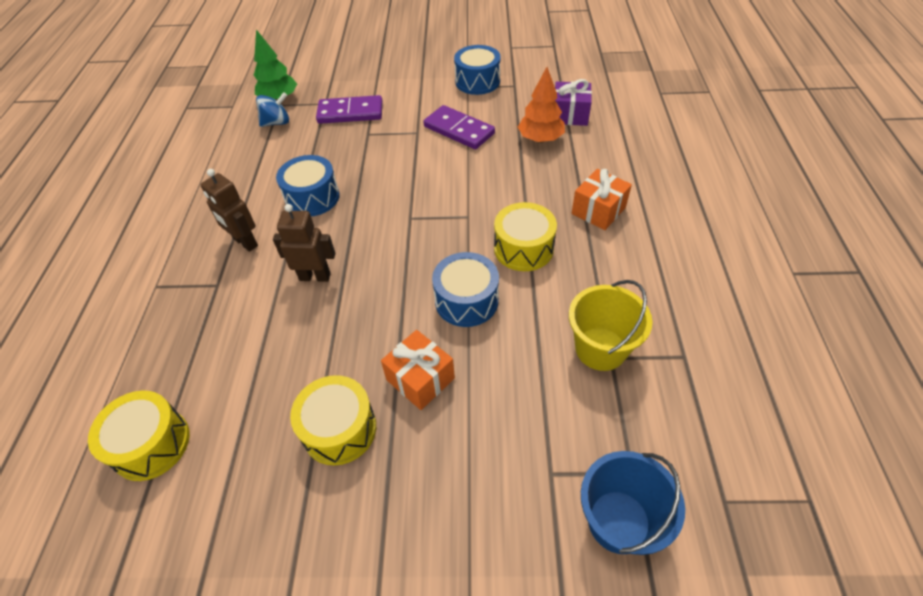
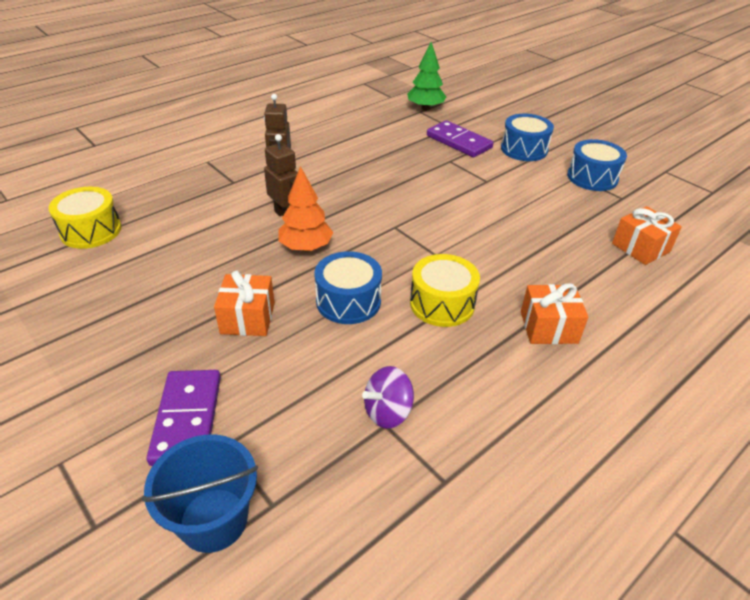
camera: 45 degrees right, 10 degrees down
blue spinning top [256,92,289,127] -> none
blue drum [276,155,340,217] -> blue drum moved to [501,114,554,161]
yellow drum [290,375,376,465] -> none
purple domino [423,105,495,149] -> purple domino moved to [147,370,221,466]
orange tree [518,67,565,143] -> orange tree moved to [278,166,333,251]
purple gift [555,79,592,126] -> orange gift [612,206,682,265]
yellow bucket [569,280,652,371] -> purple spinning top [362,366,414,428]

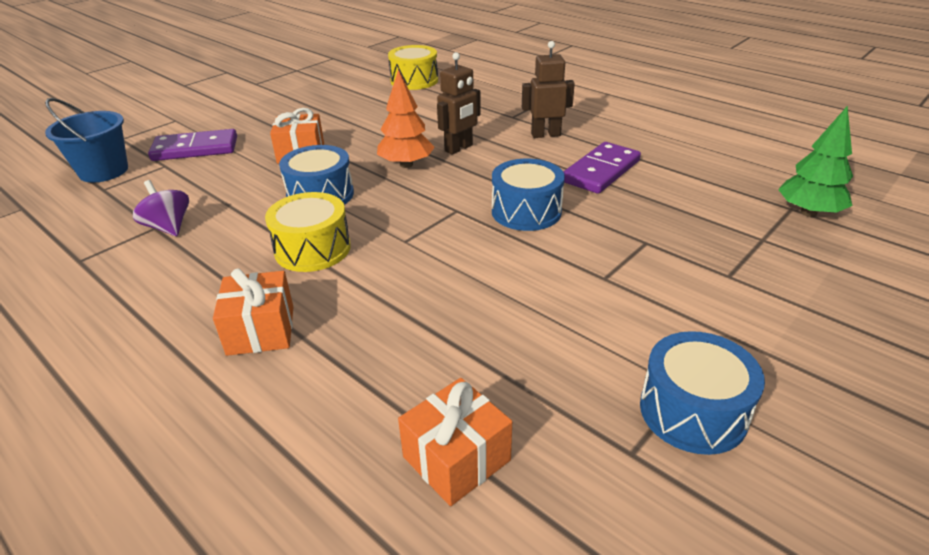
camera: 85 degrees right, 5 degrees down
purple domino [427,120,493,158] -> purple domino moved to [563,142,641,194]
blue drum [501,114,554,161] -> blue drum moved to [492,159,565,231]

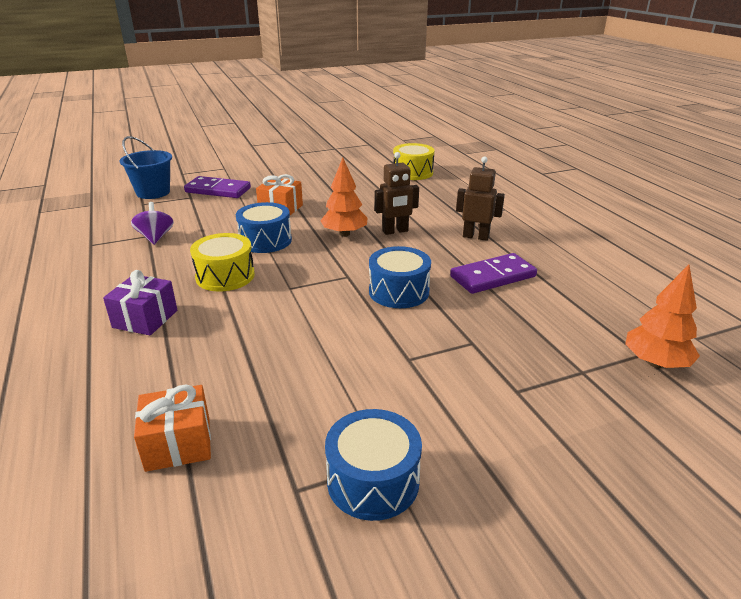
camera: 25 degrees right, 5 degrees down
orange gift [213,268,293,356] -> purple gift [103,270,177,336]
green tree [778,105,853,217] -> orange tree [625,265,700,368]

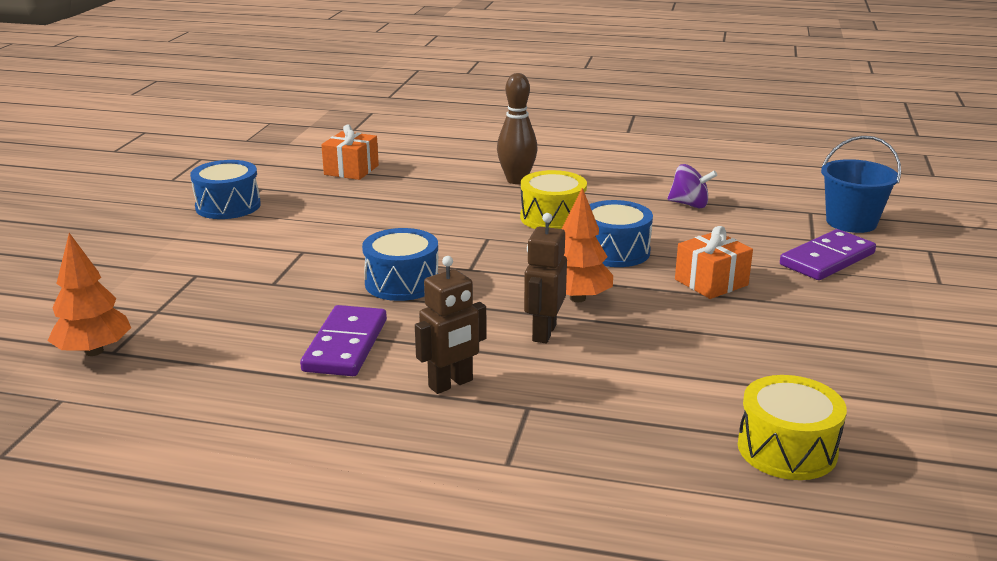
camera: 125 degrees right, 5 degrees down
purple gift [103,270,177,336] -> brown bowling pin [497,73,538,184]

